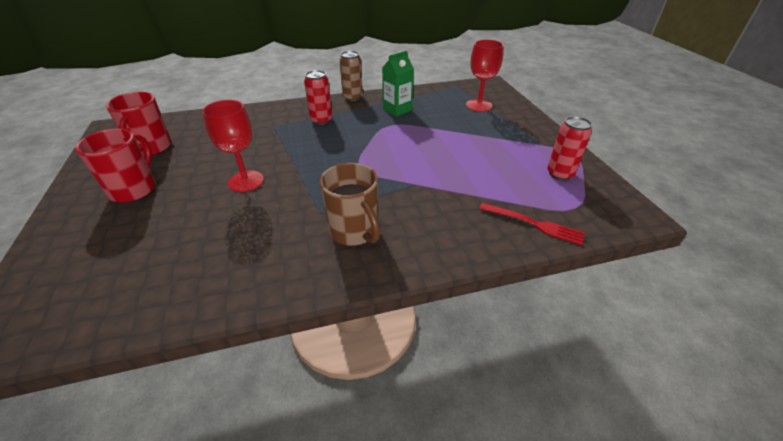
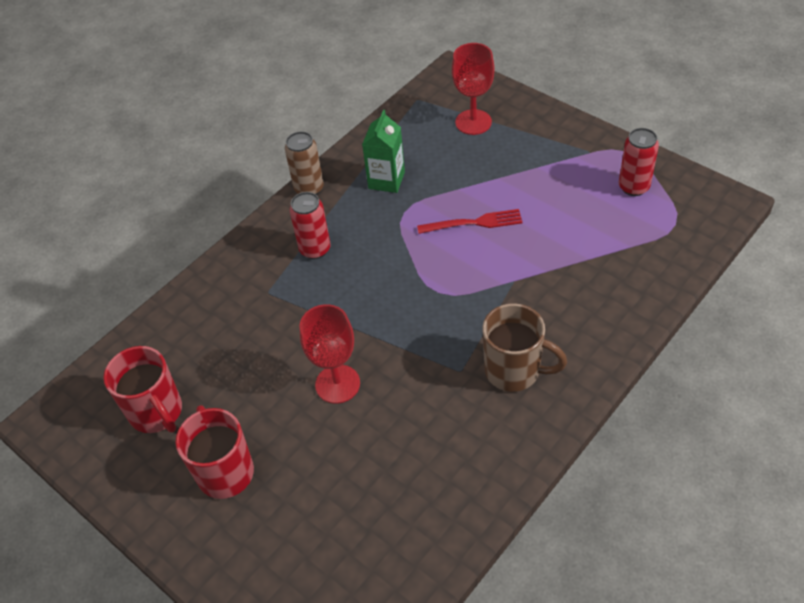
camera: 30 degrees left, 10 degrees up
red fork [479,203,585,245] -> red fork moved to [417,209,523,234]

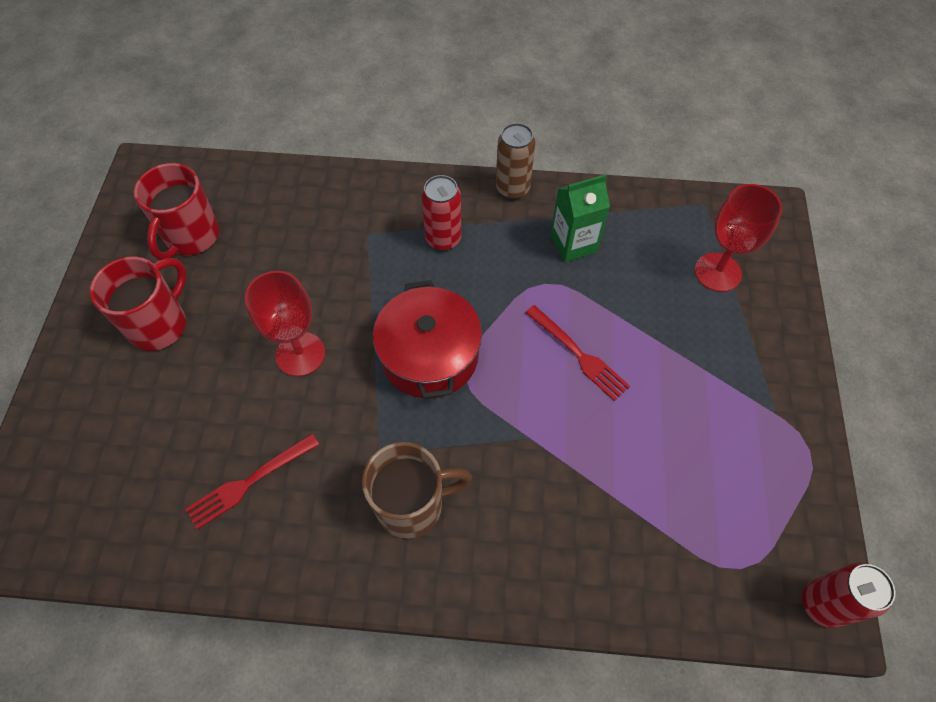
camera: 50 degrees right, 10 degrees up
brown mug [482,303,567,392] -> brown mug turned 90 degrees counterclockwise [362,442,472,539]
red can [619,128,659,196] -> red can moved to [802,563,895,628]
none -> red fork [185,434,319,530]
none -> red pot [373,280,482,399]

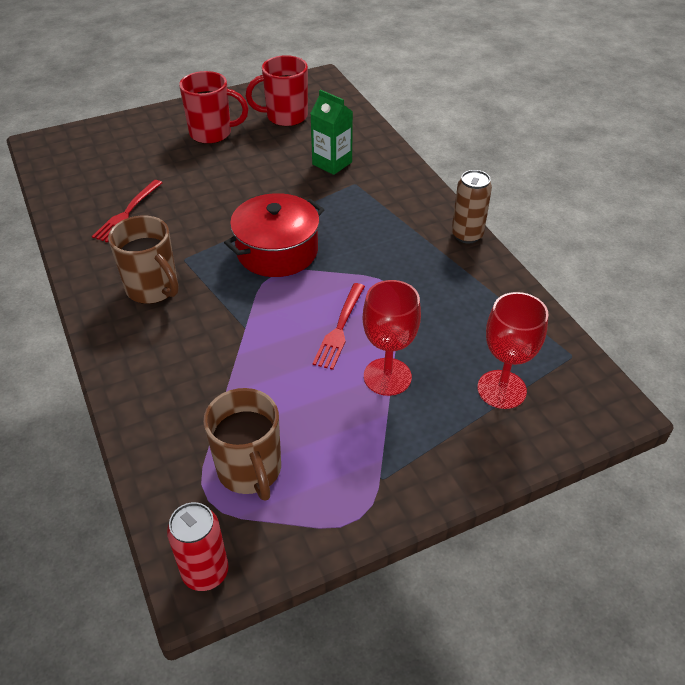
camera: 60 degrees right, 15 degrees down
red fork [185,434,319,530] -> red fork turned 90 degrees counterclockwise [92,180,162,243]
red goblet [245,271,325,377] -> red goblet moved to [363,280,421,396]
red can [421,175,461,251] -> none
green carton [551,174,610,262] -> green carton moved to [310,89,353,175]
none -> brown mug [203,388,281,501]

